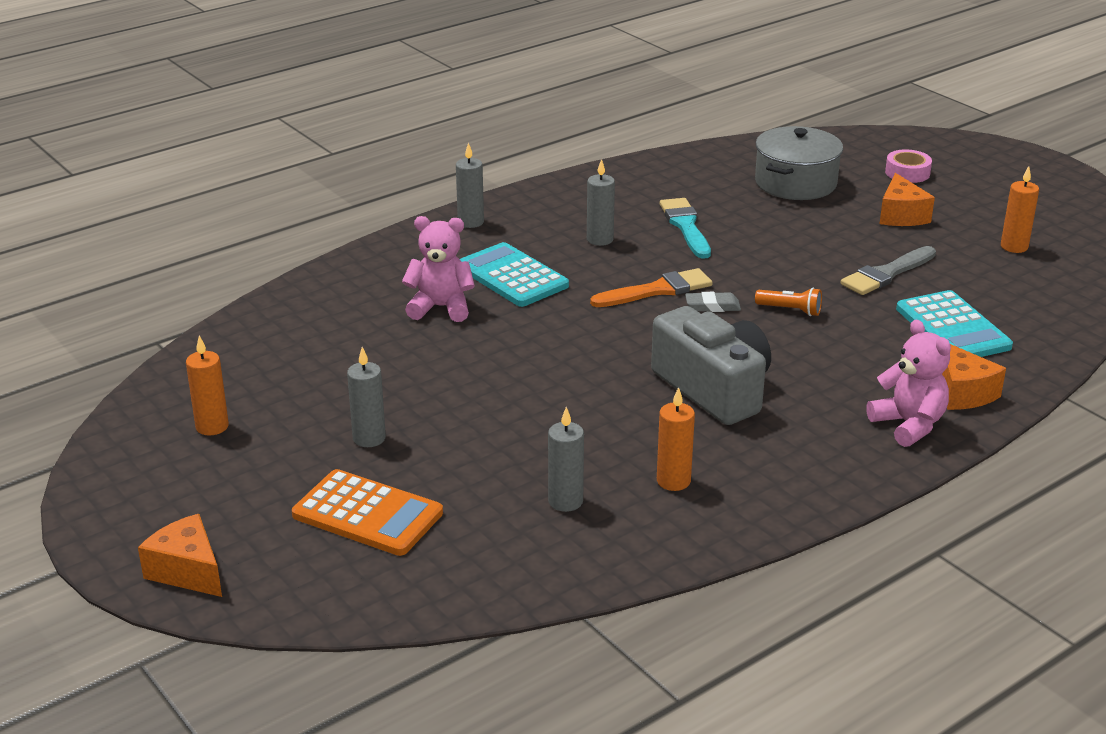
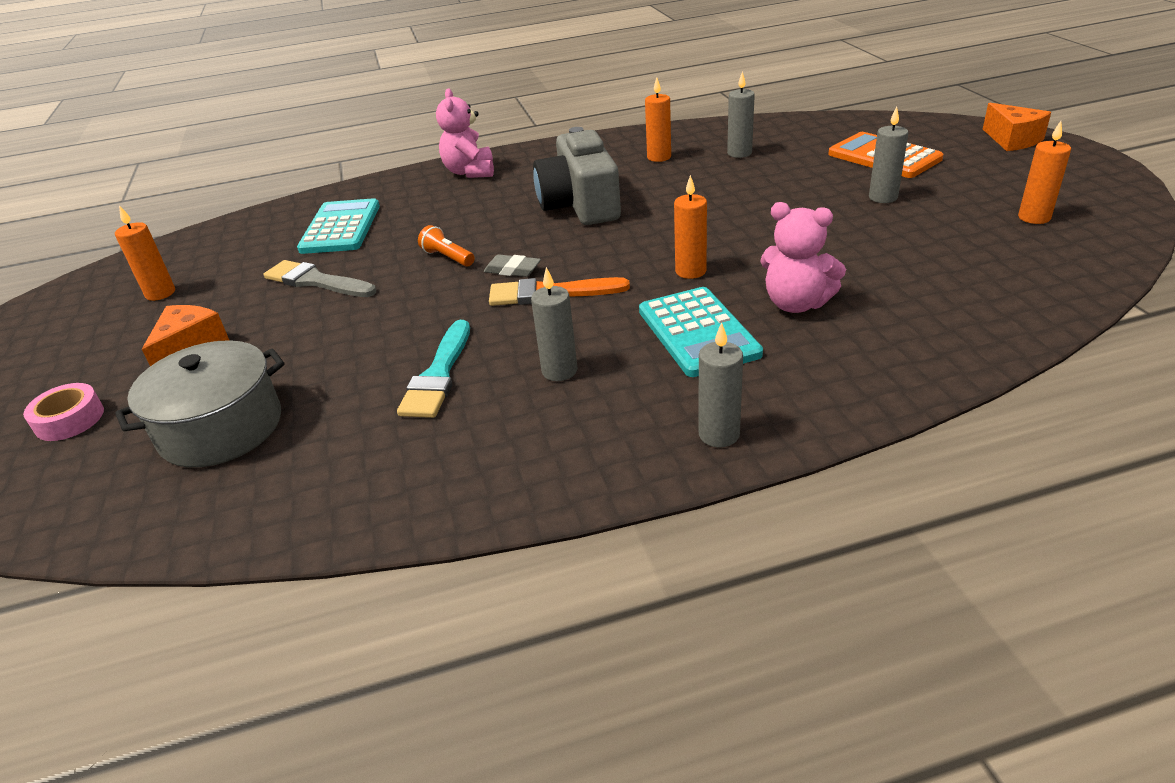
camera: 155 degrees left, 5 degrees up
grey brush [841,246,936,295] -> grey brush turned 135 degrees counterclockwise [264,260,376,297]
orange cheese [942,344,1006,410] -> none
none -> orange candle [674,175,707,279]

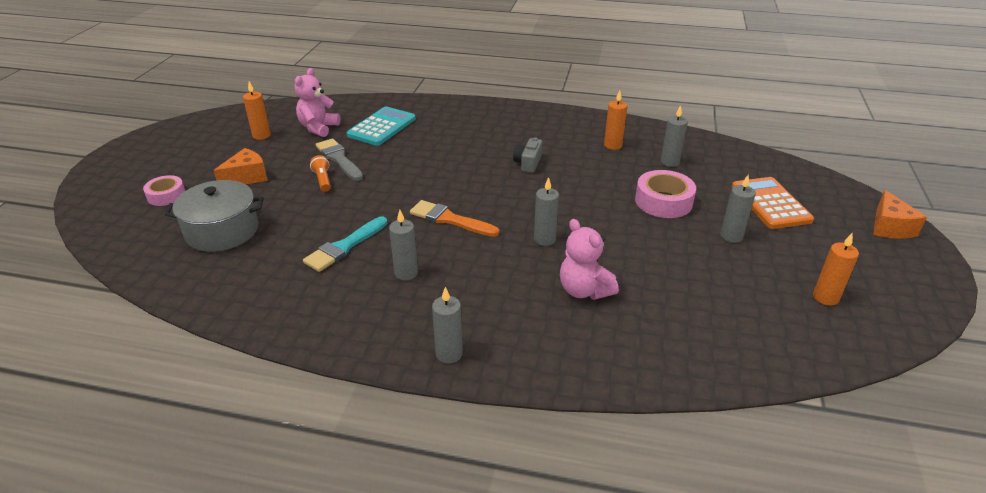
camera: 25 degrees right, 0 degrees up
orange flashlight [418,225,475,267] -> orange flashlight moved to [310,155,331,192]
pink teddy bear [436,88,494,178] -> pink teddy bear moved to [294,68,341,137]
grey eraser [484,254,541,277] -> none
grey camera [533,127,621,225] -> grey camera [513,137,542,173], size x0.48
turquoise calculator [639,287,763,377] -> none
orange candle [674,175,707,279] -> grey candle [534,177,559,246]
none -> pink tape [635,170,696,218]

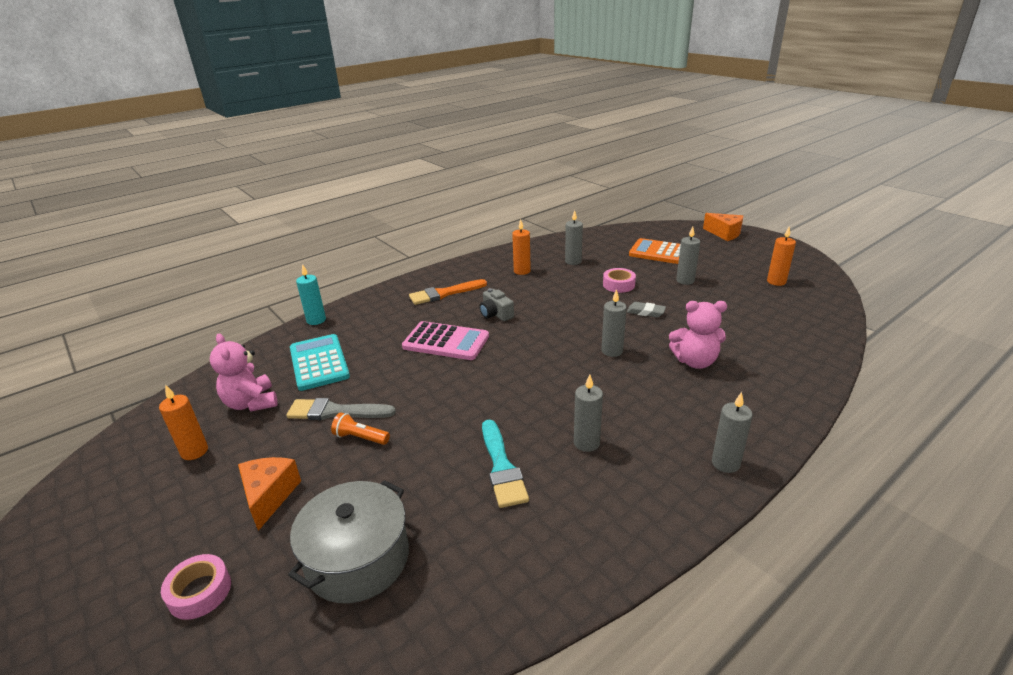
camera: 50 degrees left, 5 degrees down
orange brush [410,200,499,237] -> orange brush moved to [409,279,487,305]
pink tape [635,170,696,218] -> pink tape [603,268,636,293], size x0.65
none -> turquoise candle [296,264,326,325]
none -> pink calculator [402,321,489,360]
none -> grey eraser [627,302,666,317]

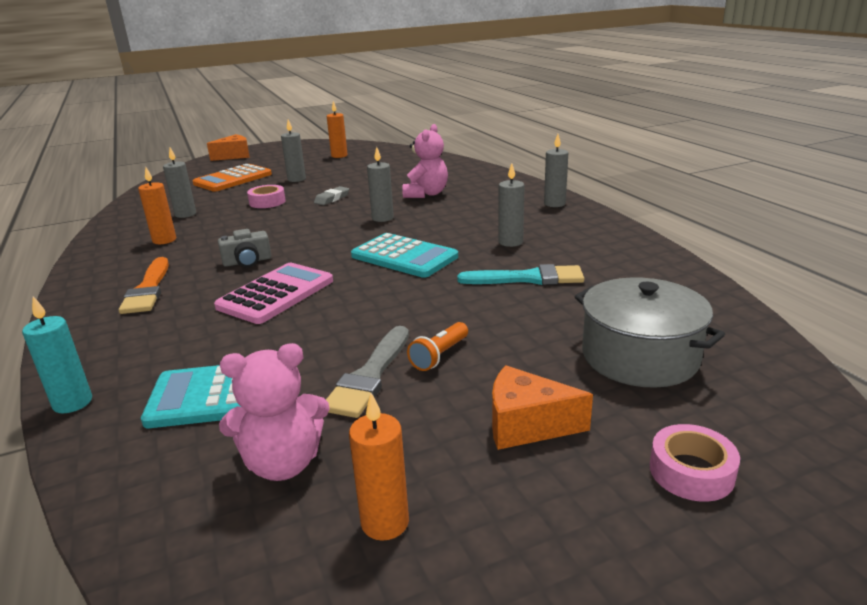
camera: 75 degrees left, 5 degrees down
none -> turquoise calculator [351,233,458,278]

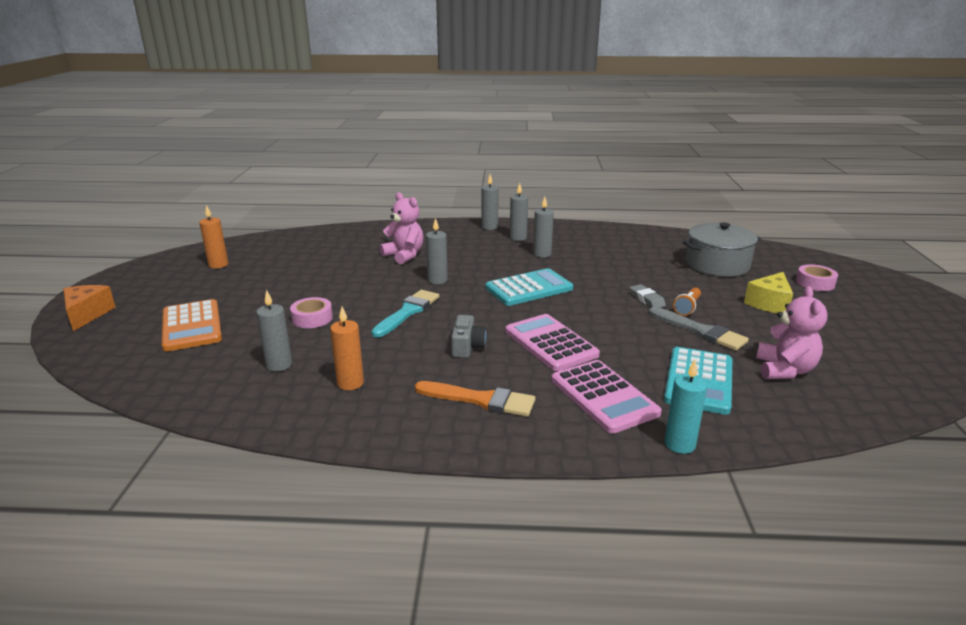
camera: 65 degrees left, 0 degrees up
grey candle [281,119,306,182] -> grey candle moved to [510,183,528,241]
grey eraser [314,186,349,205] -> grey eraser moved to [630,284,666,308]
orange candle [349,393,409,541] -> none
orange flashlight [407,322,468,371] -> orange flashlight turned 60 degrees clockwise [673,288,701,316]
turquoise brush [458,264,584,285] -> turquoise brush moved to [371,290,439,338]
orange cheese [492,365,593,450] -> yellow cheese [744,272,793,313]
none -> pink calculator [551,360,662,434]

